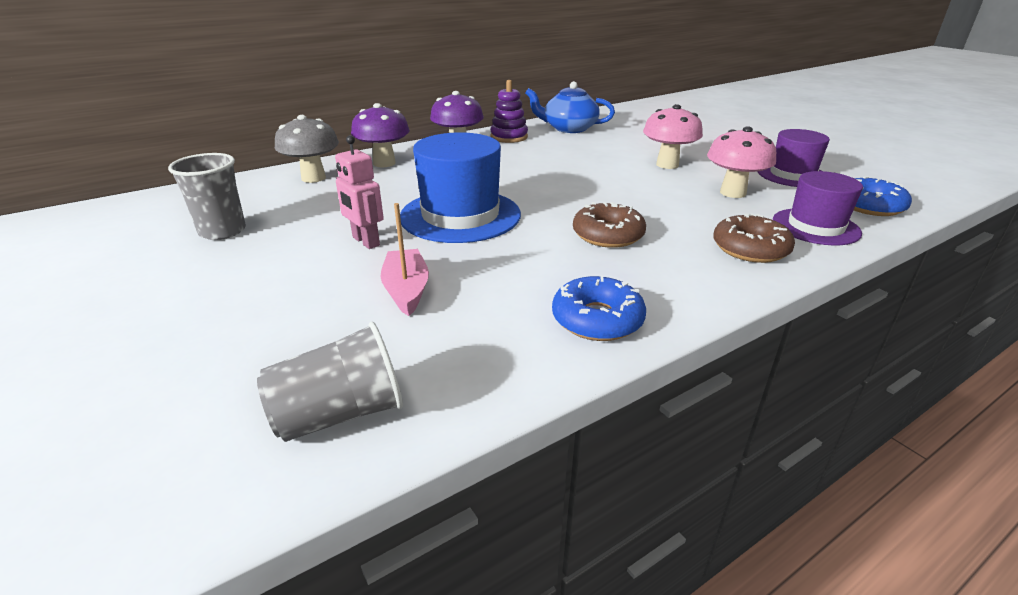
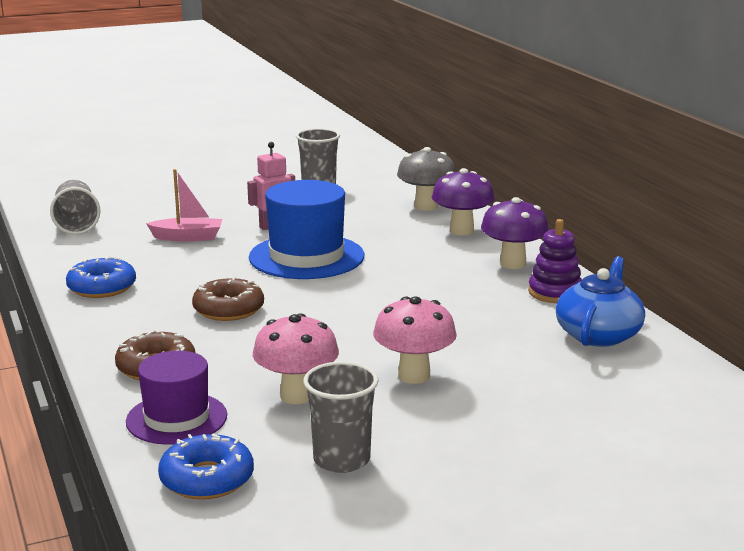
camera: 100 degrees right, 10 degrees down
purple hat [757,129,830,187] -> grey cup [303,361,379,473]

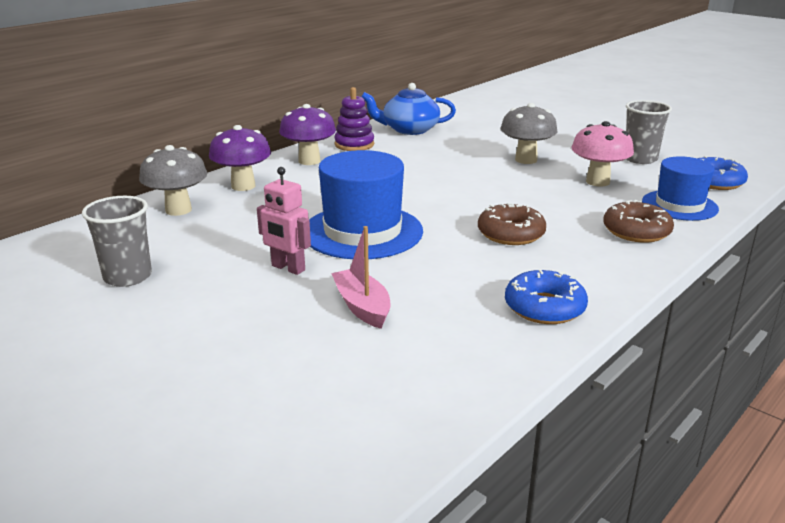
camera: 115 degrees left, 5 degrees up
grey cup [50,180,101,235] -> none
purple hat [126,351,227,445] -> blue hat [642,156,719,221]
pink mushroom [373,296,457,384] -> grey mushroom [501,103,557,164]

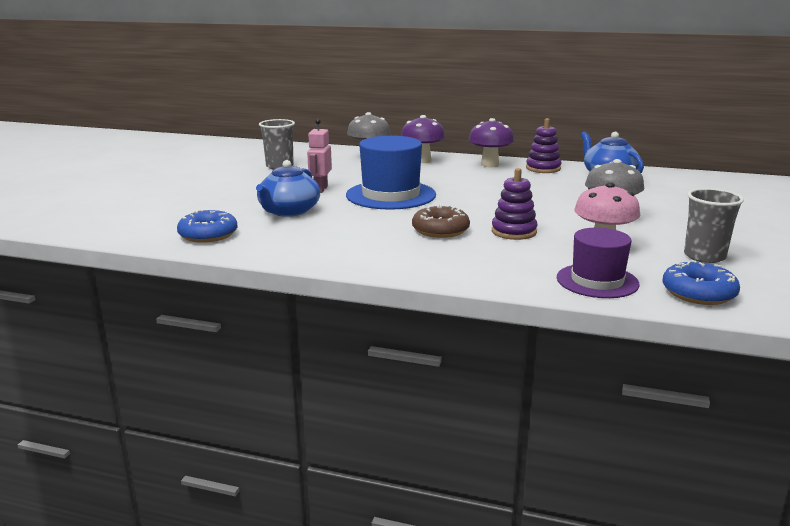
camera: 65 degrees right, 5 degrees down
pink boat [331,226,391,329] -> blue teapot [256,160,320,217]
blue donut [505,269,588,324] -> blue donut moved to [177,209,238,243]
brown donut [603,200,674,243] -> none
blue hat [642,156,719,221] -> purple hat [557,227,640,298]
none -> purple stacking toy [492,168,538,240]

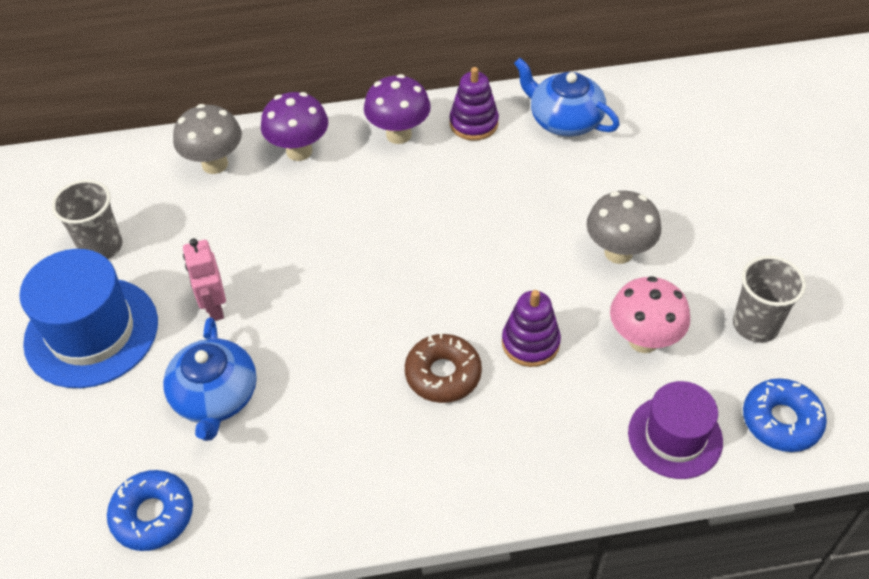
camera: 25 degrees left, 30 degrees up
blue hat [346,136,436,210] -> blue hat moved to [19,249,158,388]

